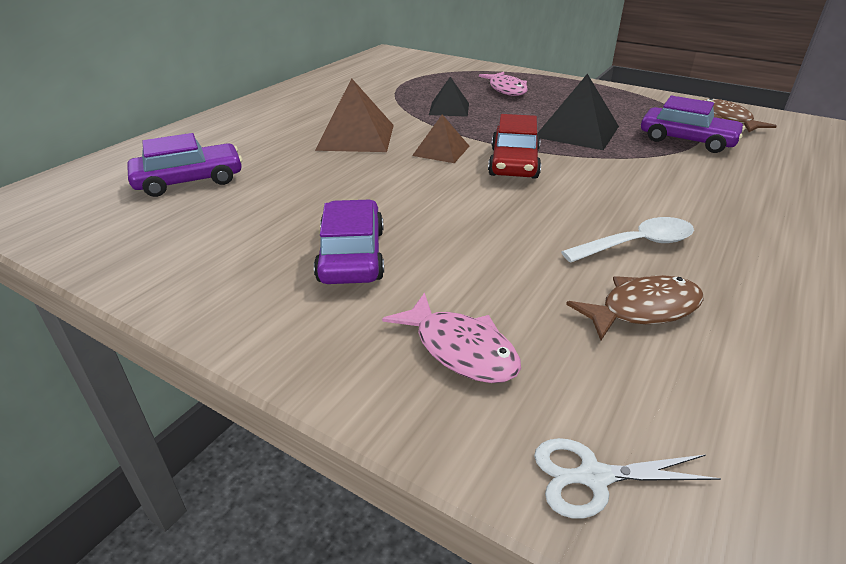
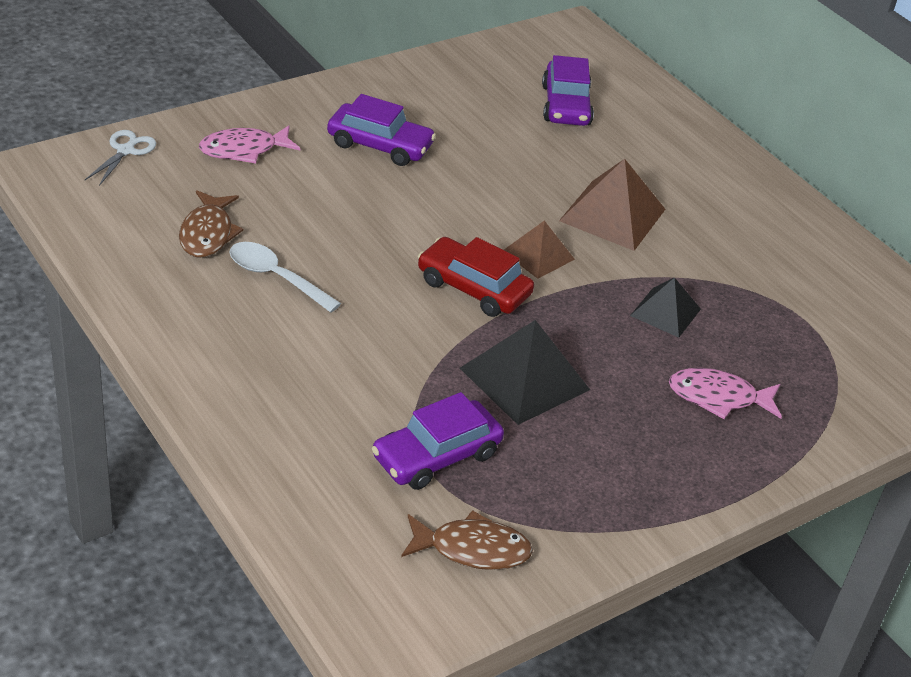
camera: 110 degrees right, 5 degrees up
white spoon [561,217,694,263] -> white spoon turned 120 degrees clockwise [229,242,341,312]

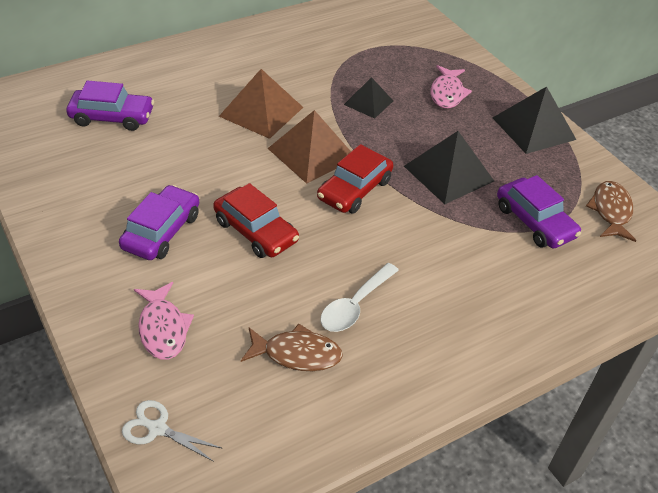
camera: 85 degrees left, 5 degrees up
brown pyramid [504,221,575,279] -> brown pyramid [267,110,351,184], size x1.63
none -> red car [213,183,299,258]
none -> black pyramid [493,86,576,154]

